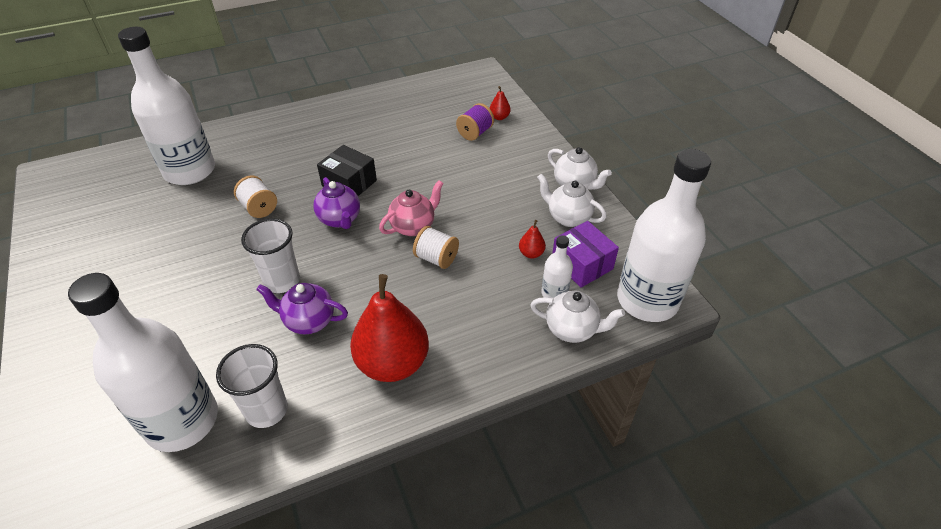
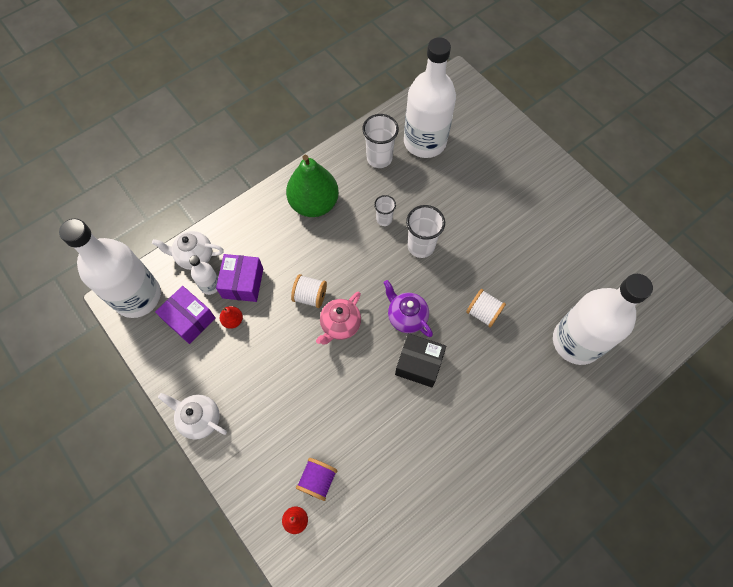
camera: 165 degrees right, 20 degrees up
purple teapot [256,283,348,334] -> white cup [374,195,396,226]
red pear [350,274,429,382] -> green pear [286,154,339,217]
white teapot [537,174,607,227] -> none
none -> purple box [216,254,263,302]

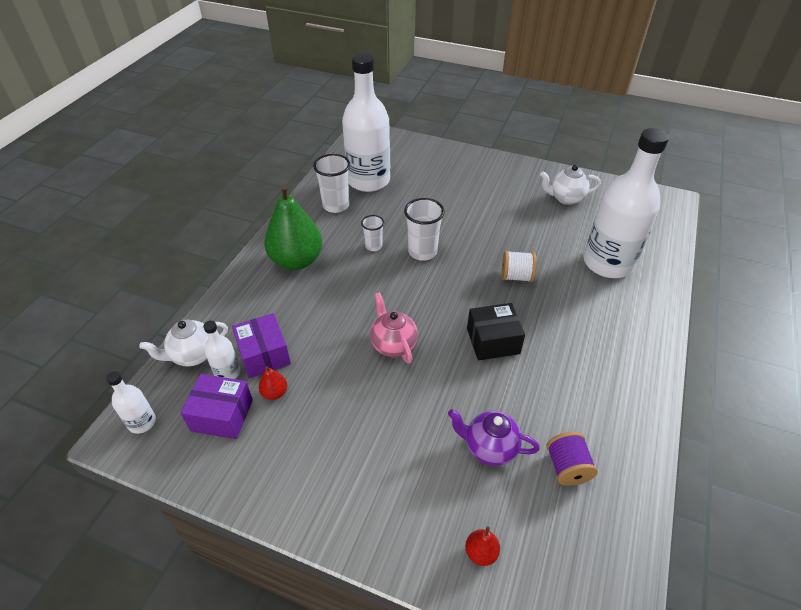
camera: 30 degrees left, 20 degrees down
white bottle [59,218,161,318] -> white bottle [106,371,156,434], size x0.44
white teapot [158,393,227,440] -> white teapot moved to [540,165,601,205]
white spool [291,274,327,308] -> none
purple spool [296,458,337,501] -> purple spool moved to [547,432,598,486]
pink teapot [316,291,361,344] -> pink teapot turned 150 degrees clockwise [370,292,418,364]
purple teapot [384,280,433,337] -> purple teapot moved to [448,409,540,466]

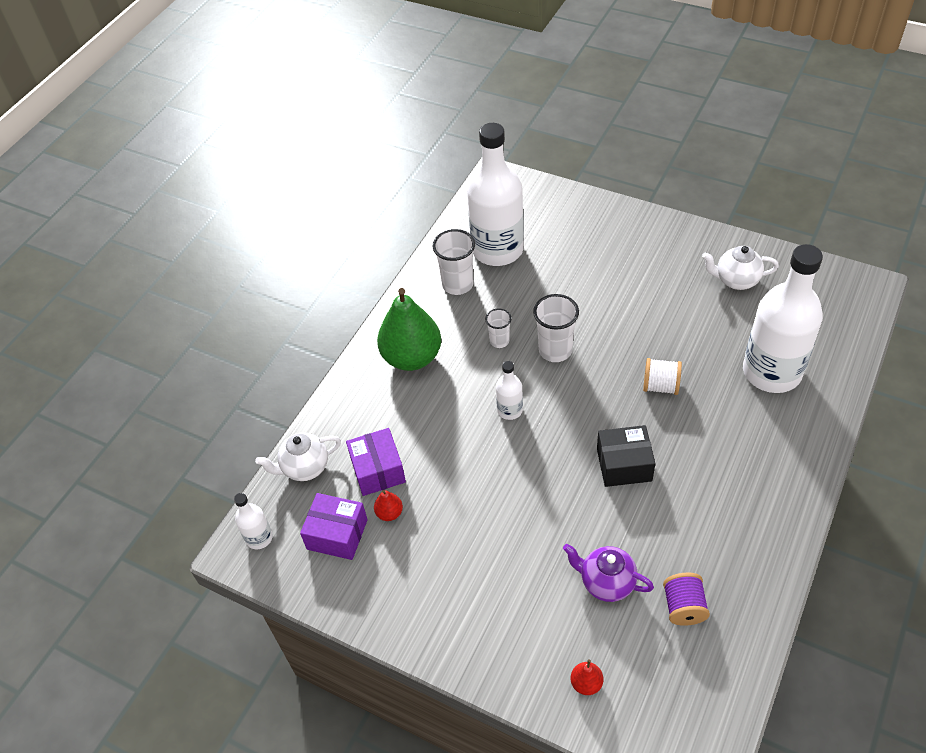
camera: 10 degrees right, 5 degrees up
white bottle [203,321,240,379] -> white bottle moved to [496,361,523,420]
pink teapot [370,292,418,364] -> none

